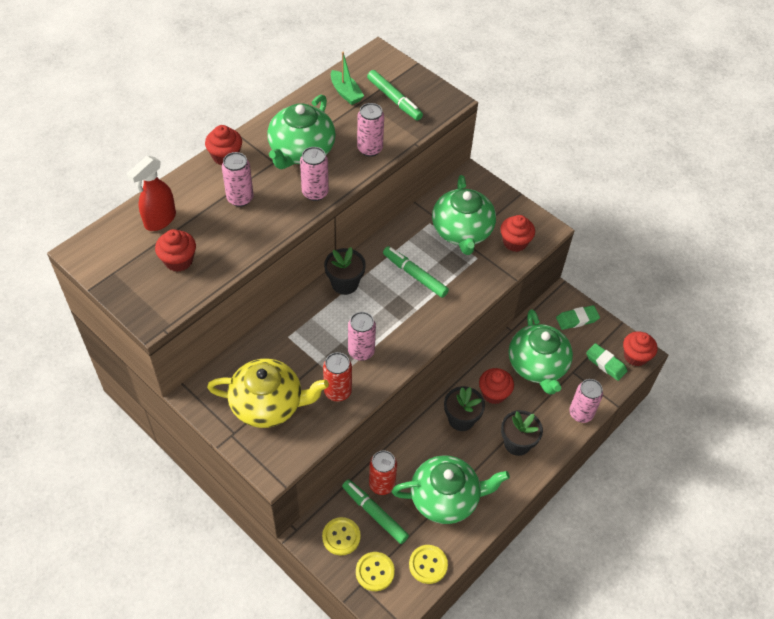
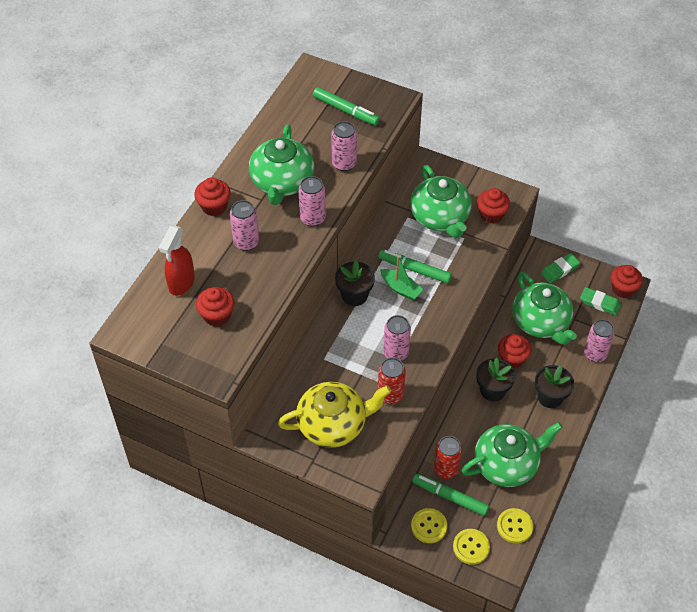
camera: 15 degrees left, 0 degrees up
green boat [331,52,364,105] -> green boat moved to [380,256,424,300]

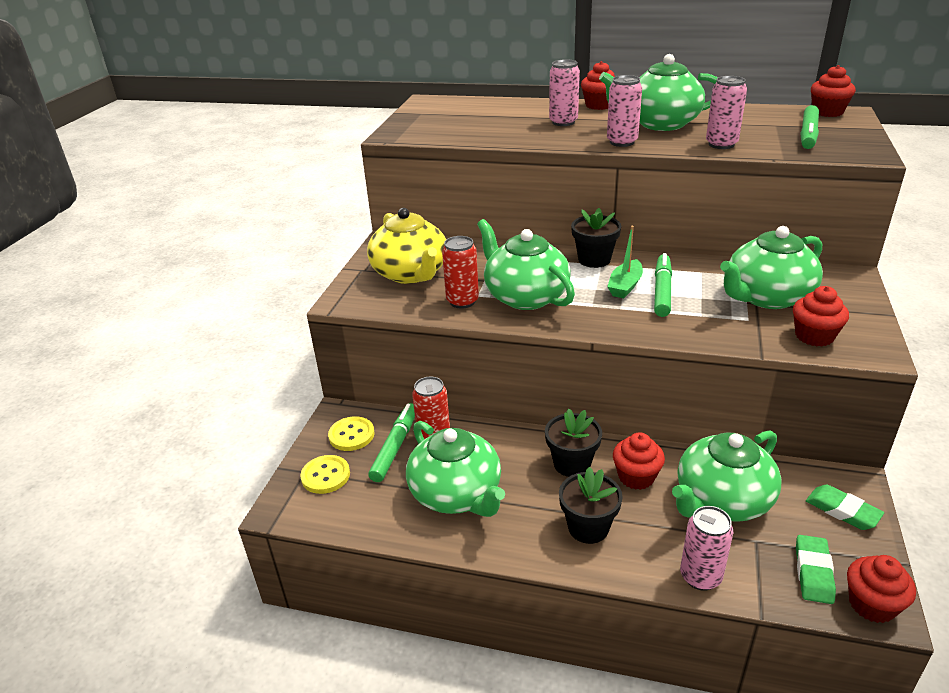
camera: 80 degrees right, 20 degrees down
red spray bottle [159,226,195,296] -> none
red cupcake [196,287,235,327] -> red cupcake moved to [811,65,856,117]
pink can [383,315,411,361] -> green teapot [477,219,575,310]
yellow button [497,508,533,543] -> none

